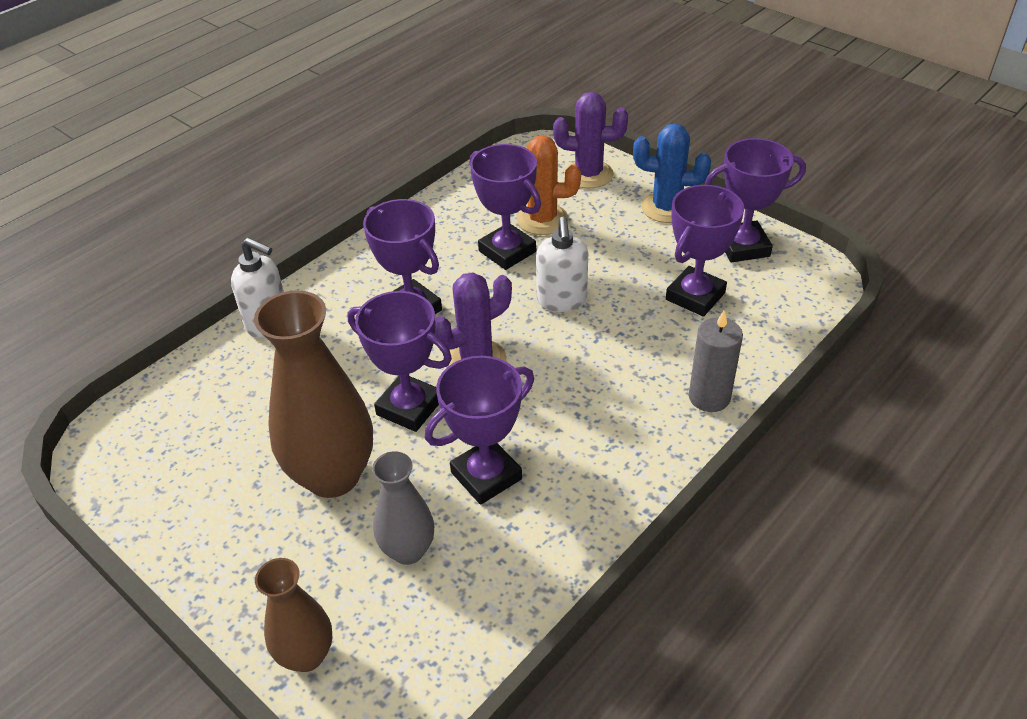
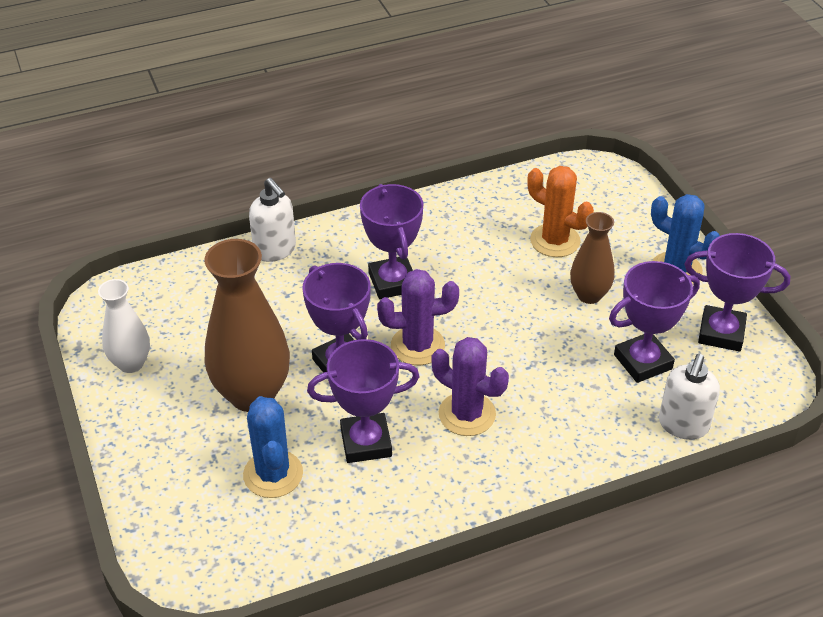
camera: 25 degrees right, 0 degrees up
brown vase [255,558,333,672] -> brown vase moved to [570,212,615,304]
grey vase [372,451,434,565] -> blue cactus [243,396,303,498]
purple trophy [469,144,541,270] -> none
white soap dispenser [536,217,588,312] -> white soap dispenser moved to [659,354,720,440]
purple cactus [553,92,628,188] -> purple cactus moved to [432,337,509,436]
grey candle [689,311,743,412] -> none
none -> white vase [98,279,150,373]

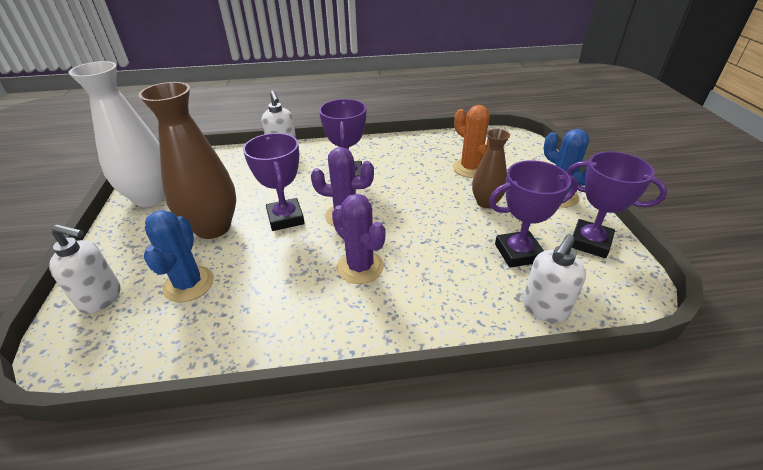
camera: 15 degrees right, 5 degrees down
white vase [98,279,150,373] -> white vase [68,61,165,207], size x1.76
purple trophy [307,339,420,463] -> none
none -> white soap dispenser [49,224,120,314]

